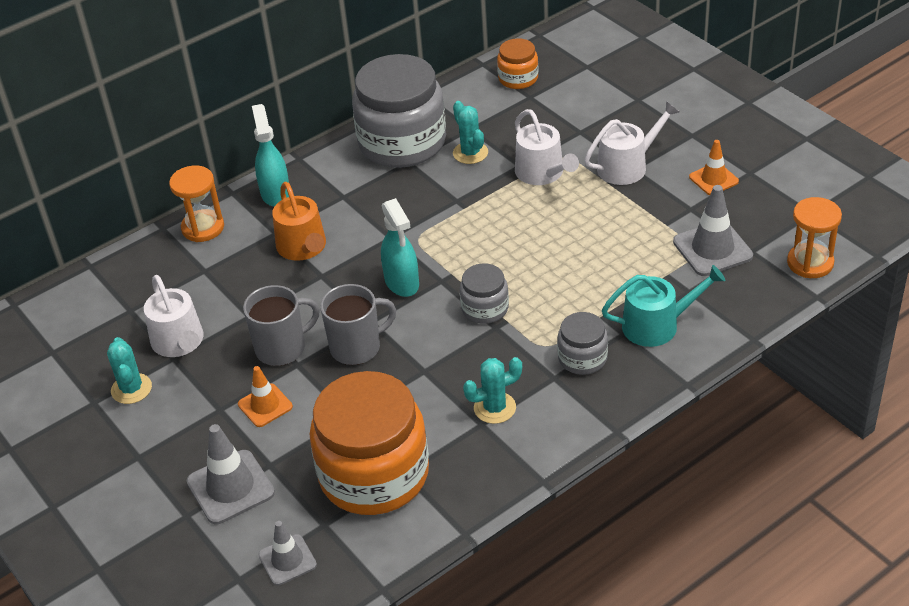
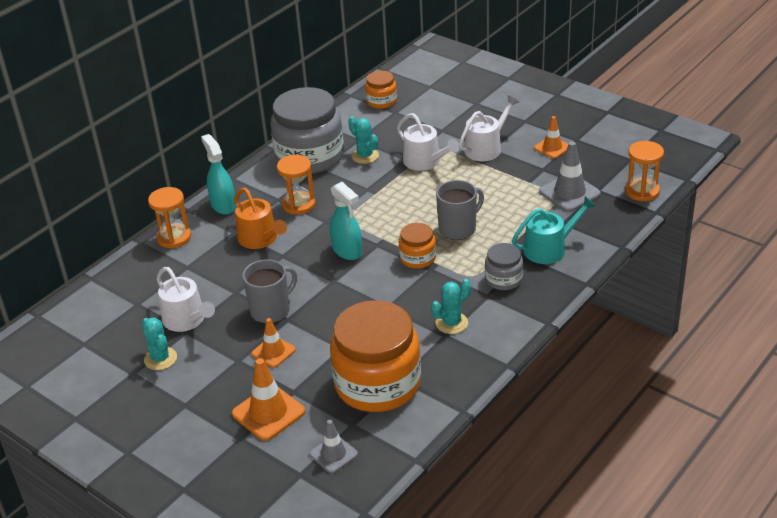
camera: 15 degrees left, 5 degrees down
grey traffic cone [187,424,275,524] -> orange traffic cone [232,358,305,441]
grey mug [320,284,396,365] -> grey mug moved to [436,180,484,240]
grey jar [460,263,509,324] -> orange jar [399,223,436,269]
none -> orange hourglass [277,155,315,215]

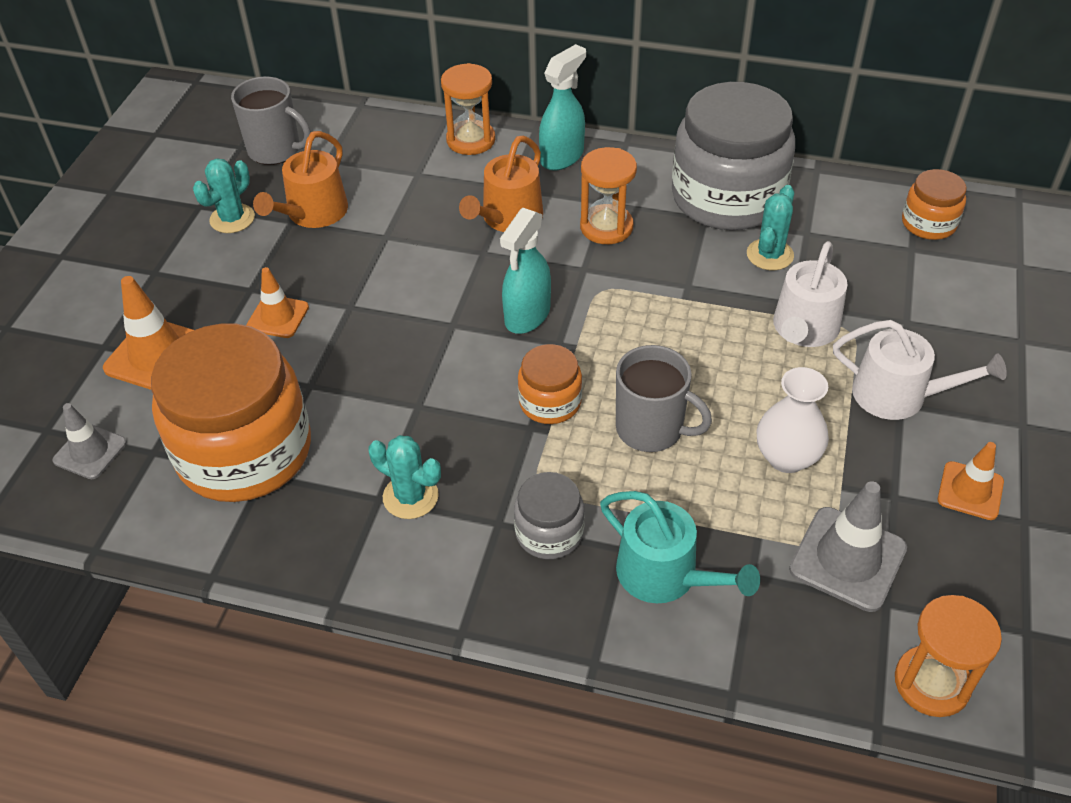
camera: 65 degrees right, 10 degrees up
white watering can [157,267,215,332] -> orange watering can [253,131,348,228]
grey mug [242,259,297,323] -> grey mug moved to [231,76,311,165]
none -> white vase [757,367,829,473]

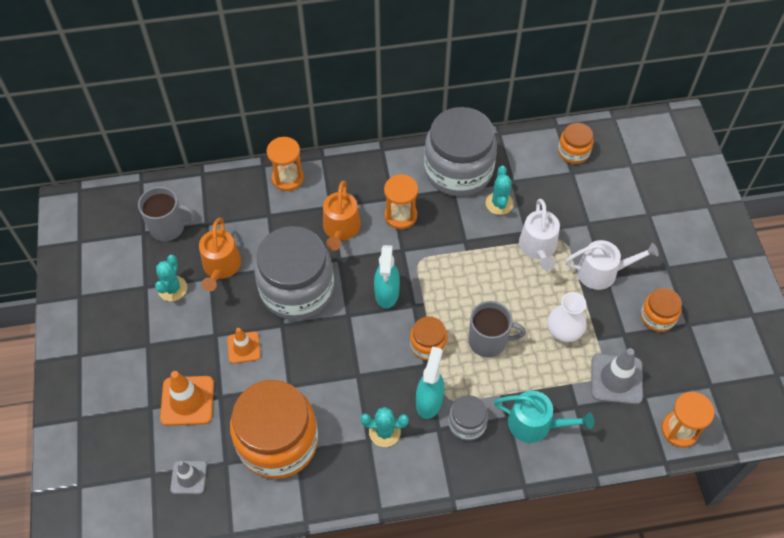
camera: 25 degrees left, 10 degrees up
turquoise spray bottle [539,44,586,171] -> turquoise spray bottle moved to [416,346,444,419]
orange traffic cone [938,442,1004,520] -> orange jar [641,288,682,332]
none -> grey jar [254,226,334,320]

